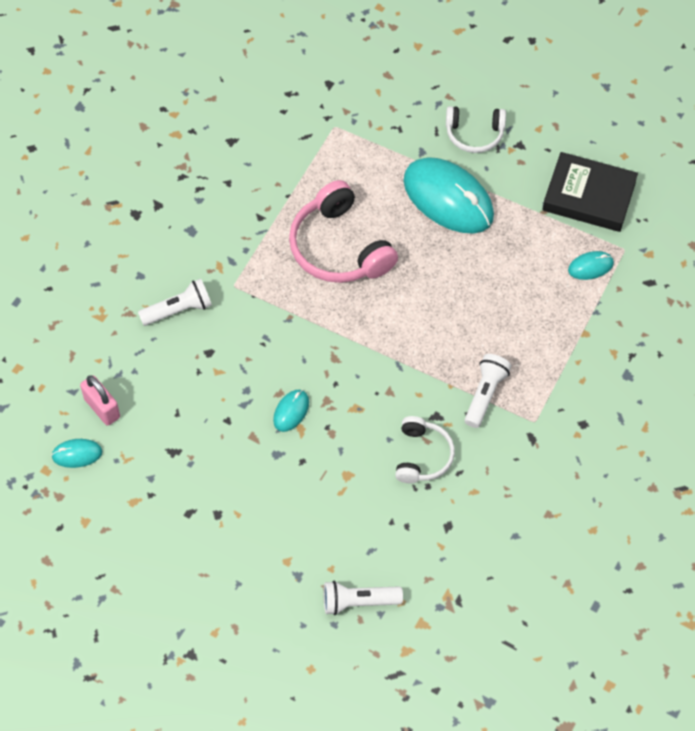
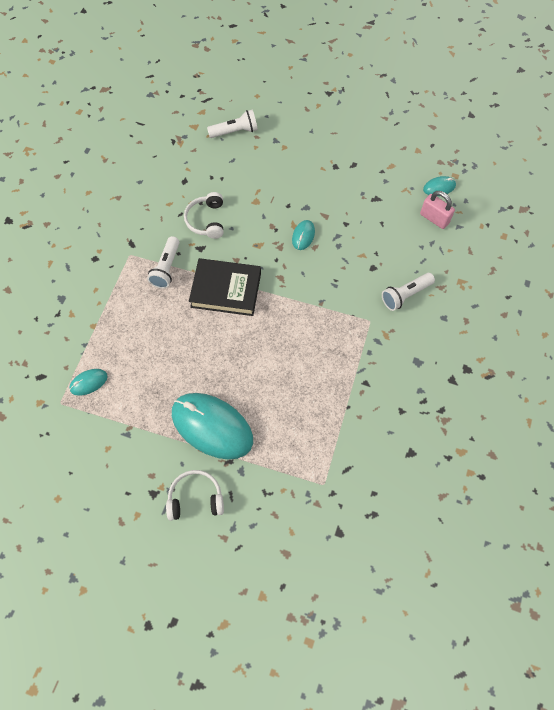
camera: 170 degrees right, 5 degrees up
pink headphones [289,180,398,283] -> none
black book [542,152,638,232] -> black book moved to [189,258,261,316]

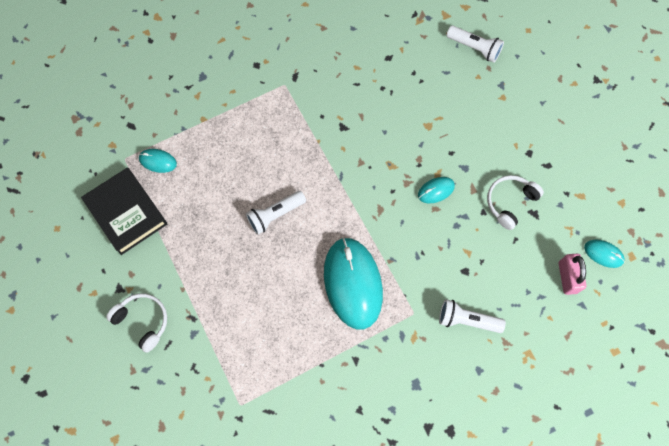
camera: 45 degrees right, 5 degrees up
white flashlight [147,236,180,289] -> white flashlight moved to [246,191,306,235]
turquoise mouse [172,393,253,459] -> turquoise mouse moved to [324,237,383,329]
white headphones [184,192,224,239] -> white headphones moved to [487,175,544,230]
black book [189,258,261,316] -> black book moved to [81,167,167,255]

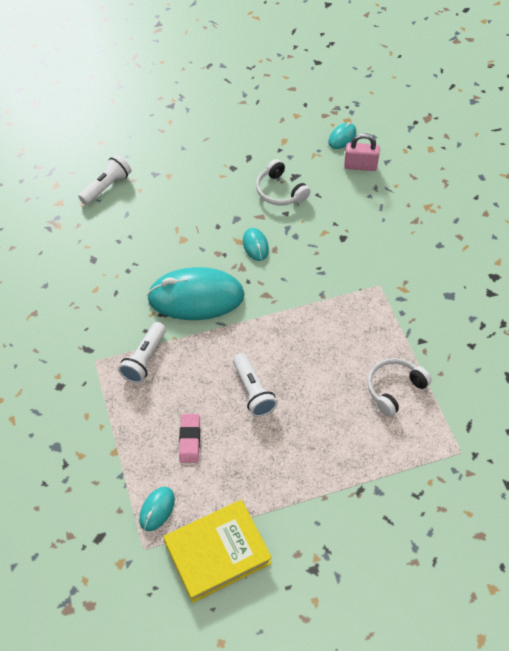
camera: 80 degrees left, 15 degrees down
black book [81,167,167,255] -> yellow book [163,500,272,603]
white headphones [106,293,167,353] -> white headphones moved to [367,358,432,417]
turquoise mouse [324,237,383,329] -> turquoise mouse moved to [147,267,245,320]
white flashlight [439,299,506,333] -> white flashlight moved to [118,322,166,383]
none -> pink eraser [179,414,200,463]

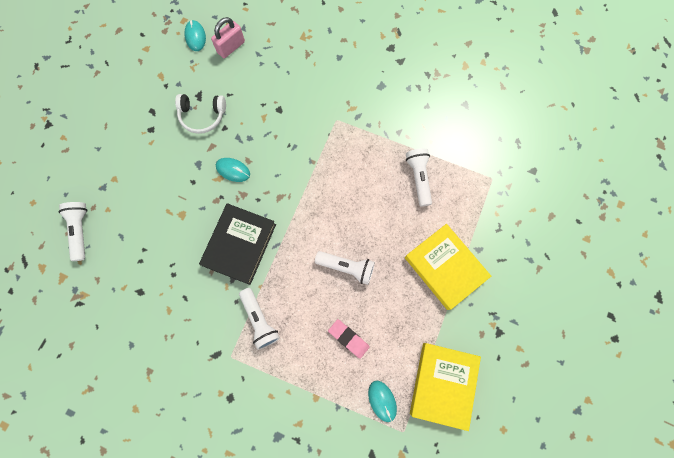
camera: 50 degrees left, 20 degrees up
turquoise mouse [147,267,245,320] -> black book [199,203,276,285]
white headphones [367,358,432,417] -> white flashlight [406,148,432,207]
none -> yellow book [405,224,491,310]

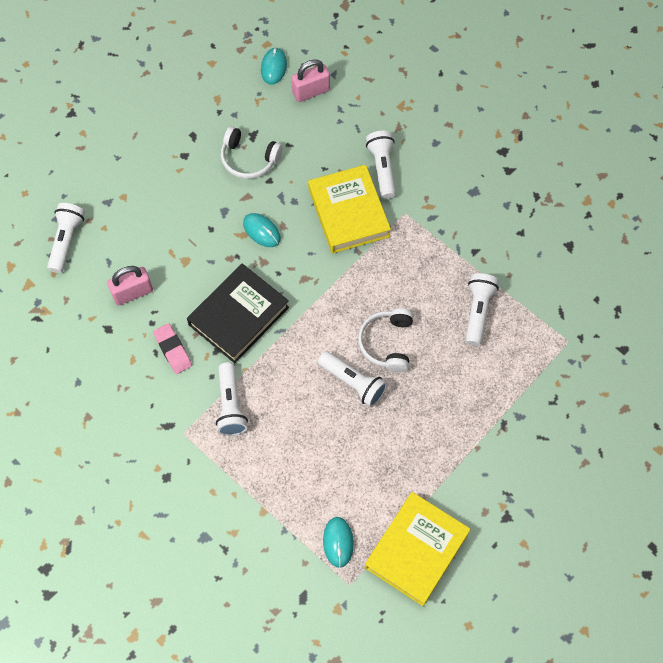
camera: 20 degrees right, 10 degrees down
pink eraser [328,319,370,359] -> pink eraser moved to [153,323,192,374]
yellow book [405,224,491,310] -> yellow book moved to [308,165,391,254]
none -> pink padlock [107,266,153,305]
none -> white headphones [358,308,413,372]
none -> white flashlight [366,131,396,199]

